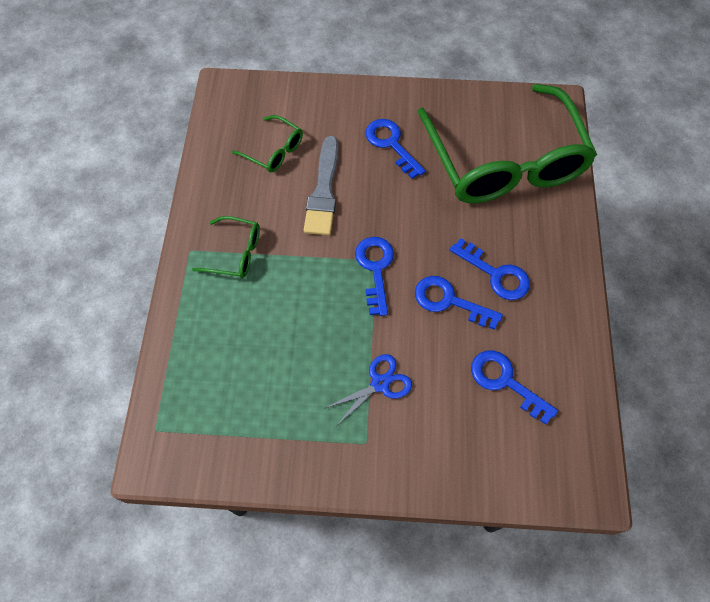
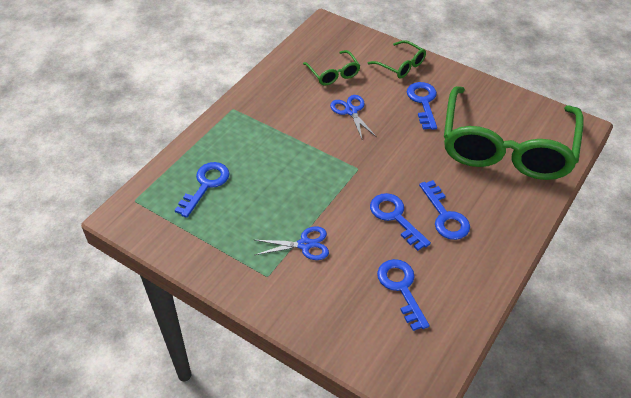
camera: 30 degrees right, 15 degrees down
green glasses [192,216,260,278] -> green glasses moved to [368,40,426,79]
grey brush [304,136,338,236] -> blue scissors [330,95,376,141]
blue key [355,237,394,316] -> blue key moved to [175,162,230,218]

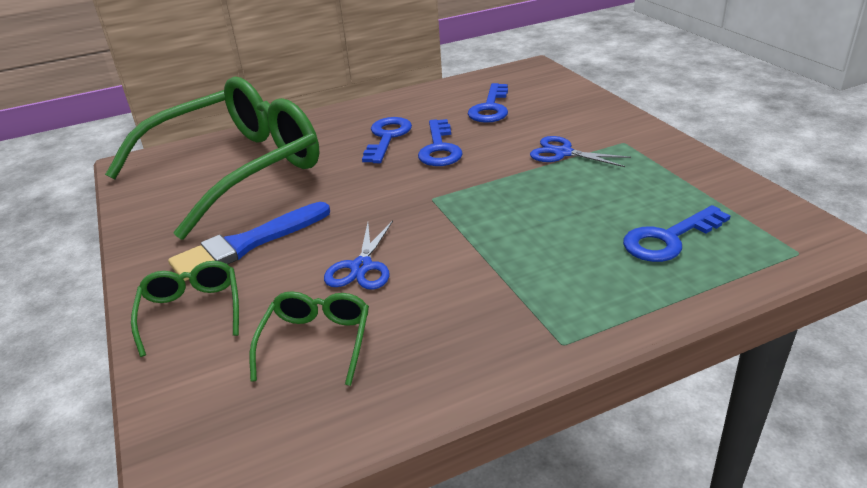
camera: 145 degrees left, 15 degrees down
blue key [407,82,437,130] -> blue brush [168,202,330,281]

